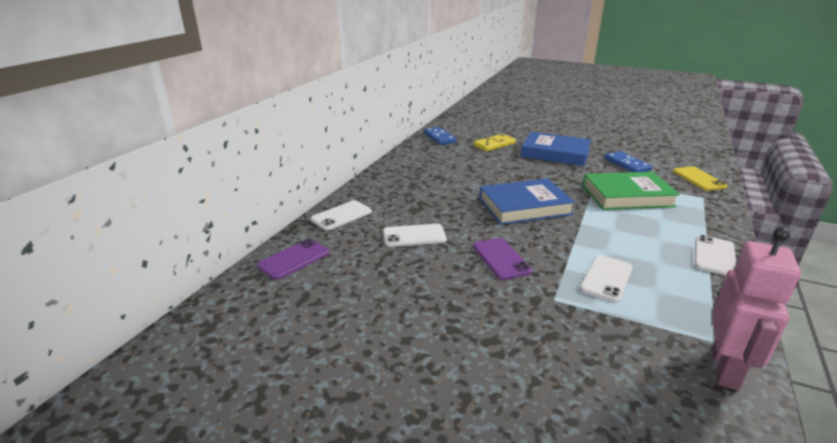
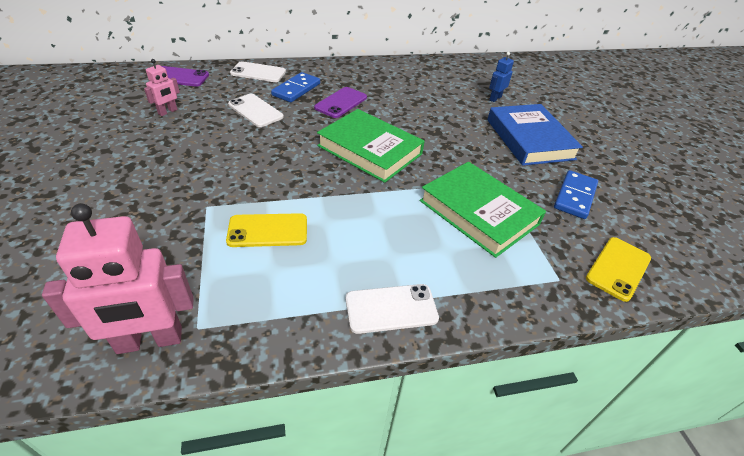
camera: 50 degrees right, 15 degrees up
blue domino [424,127,457,145] -> blue domino moved to [271,72,320,102]
purple phone [473,238,532,280] -> purple phone moved to [314,87,367,118]
yellow domino [474,134,516,151] -> blue robot [489,52,514,102]
blue book [479,178,575,225] -> green book [317,109,425,183]
white phone [580,255,633,302] -> yellow phone [226,213,307,247]
none -> pink robot [144,59,180,116]

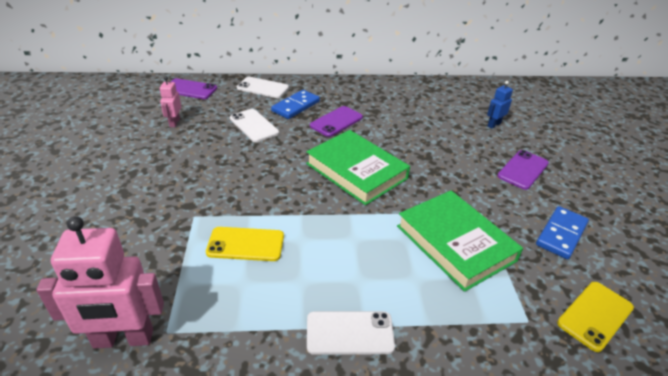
camera: 10 degrees right, 5 degrees down
pink robot [144,59,180,116] -> pink robot turned 135 degrees clockwise [160,76,181,127]
blue book [487,104,583,166] -> purple phone [497,150,549,190]

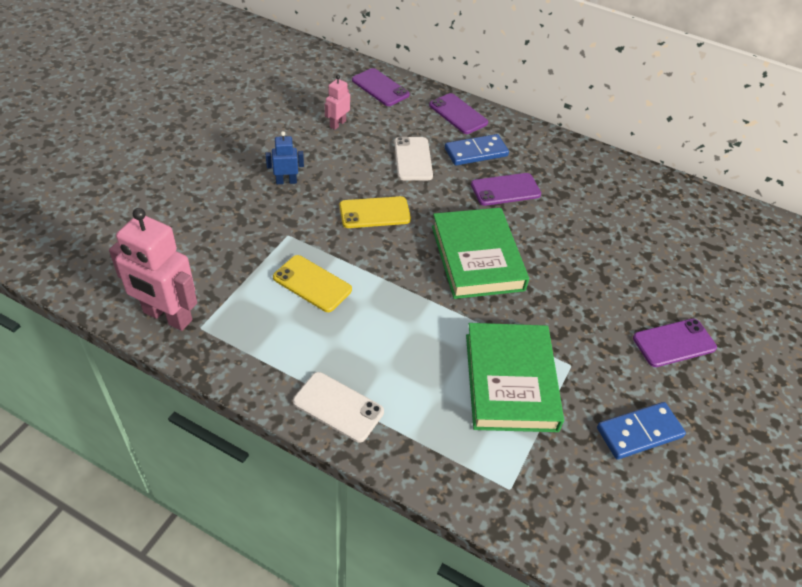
camera: 30 degrees right, 10 degrees up
white phone [236,77,289,98] -> purple phone [429,93,488,134]
blue robot [487,81,513,129] -> blue robot moved to [266,131,304,184]
yellow phone [557,282,634,352] -> yellow phone moved to [340,196,411,228]

